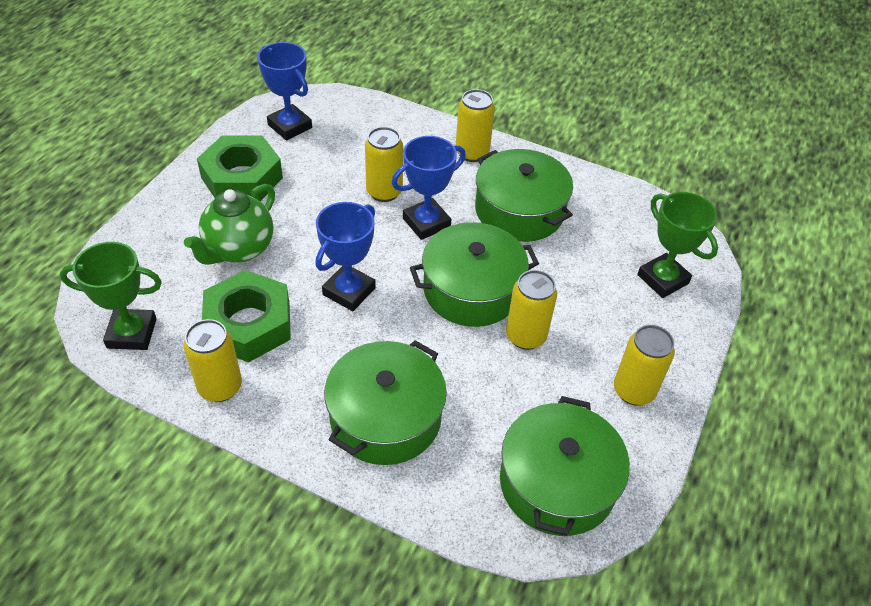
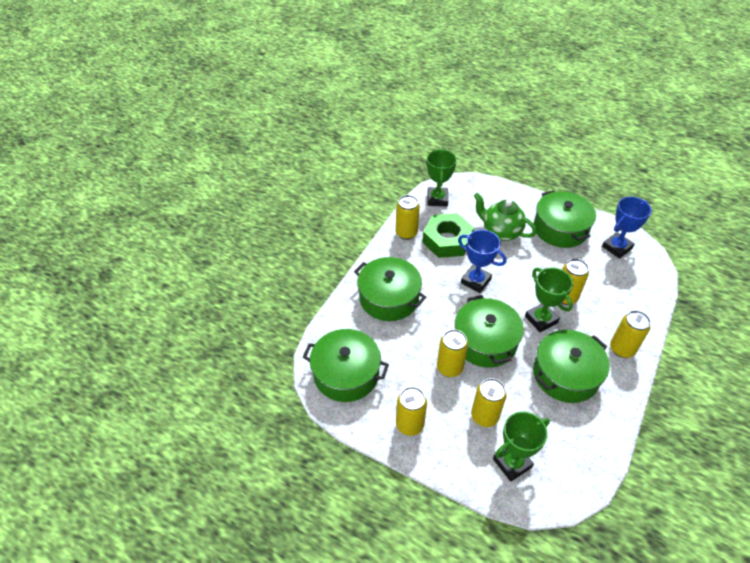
camera: 95 degrees right, 0 degrees up
green nut [197,136,283,201] -> green pot [534,190,596,248]
blue trophy [391,136,466,240] -> green trophy [525,267,573,332]
none -> yellow can [471,378,507,427]

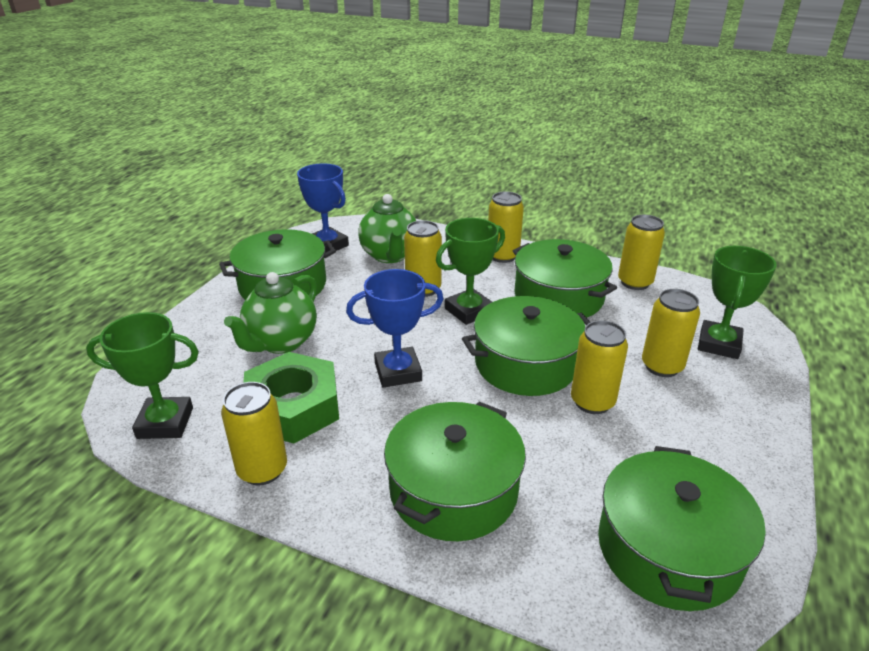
camera: 95 degrees left, 15 degrees down
yellow can [396,387,427,436] -> yellow can moved to [618,215,665,290]
blue trophy [458,230,507,293] -> blue trophy turned 45 degrees clockwise [346,269,443,388]
green trophy [493,411,550,482] -> green trophy turned 60 degrees clockwise [698,246,777,359]
none -> green teapot [358,194,416,263]

